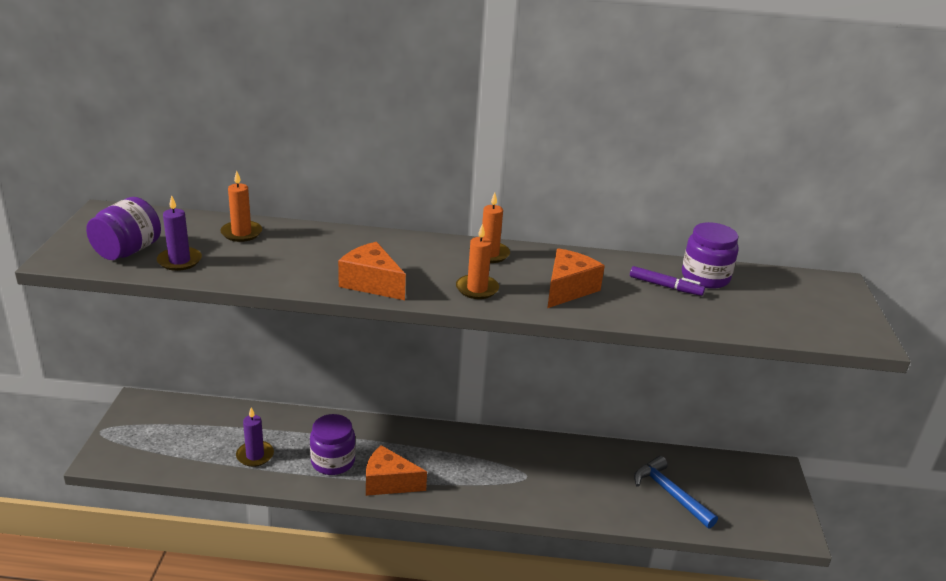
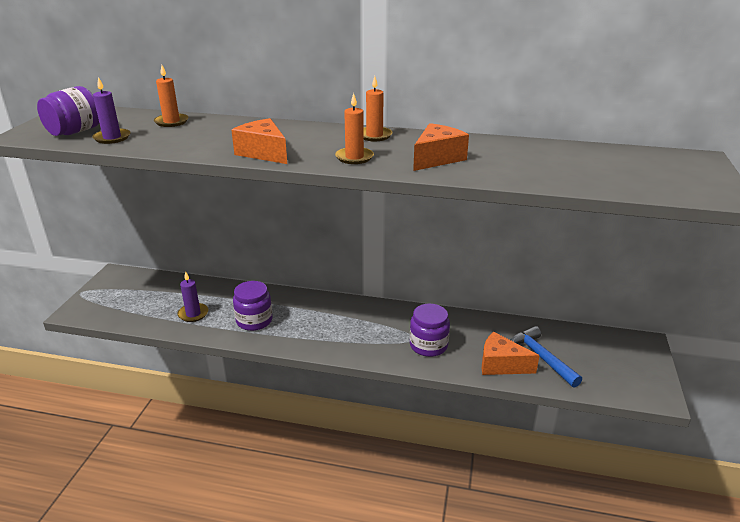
camera: 10 degrees right, 0 degrees up
orange cheese [366,445,427,496] -> orange cheese moved to [482,332,540,375]
purple marker [630,266,705,296] -> none
purple jar [682,222,739,289] -> purple jar moved to [410,304,450,357]

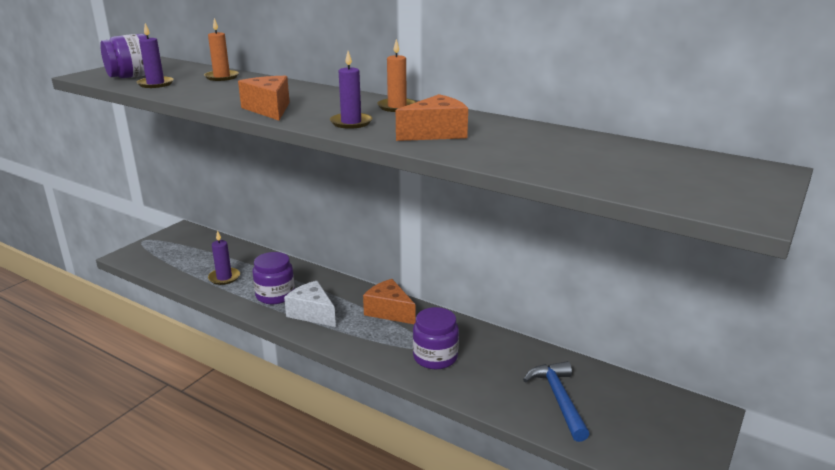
camera: 20 degrees right, 5 degrees down
orange candle [335,93,374,164] -> purple candle [330,51,372,129]
orange cheese [482,332,540,375] -> orange cheese moved to [363,279,416,324]
none -> white cheese [284,281,336,327]

